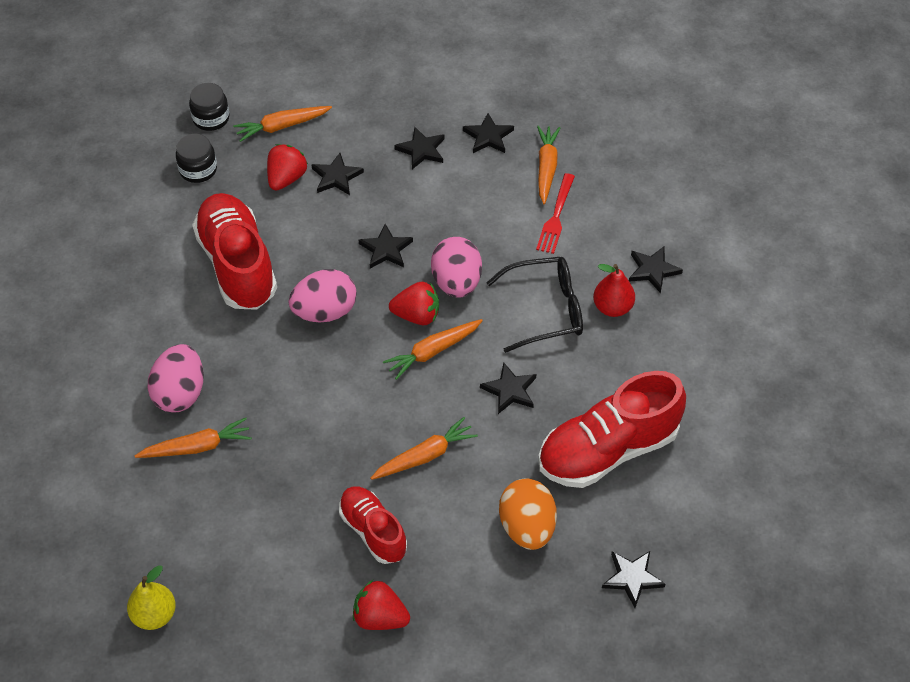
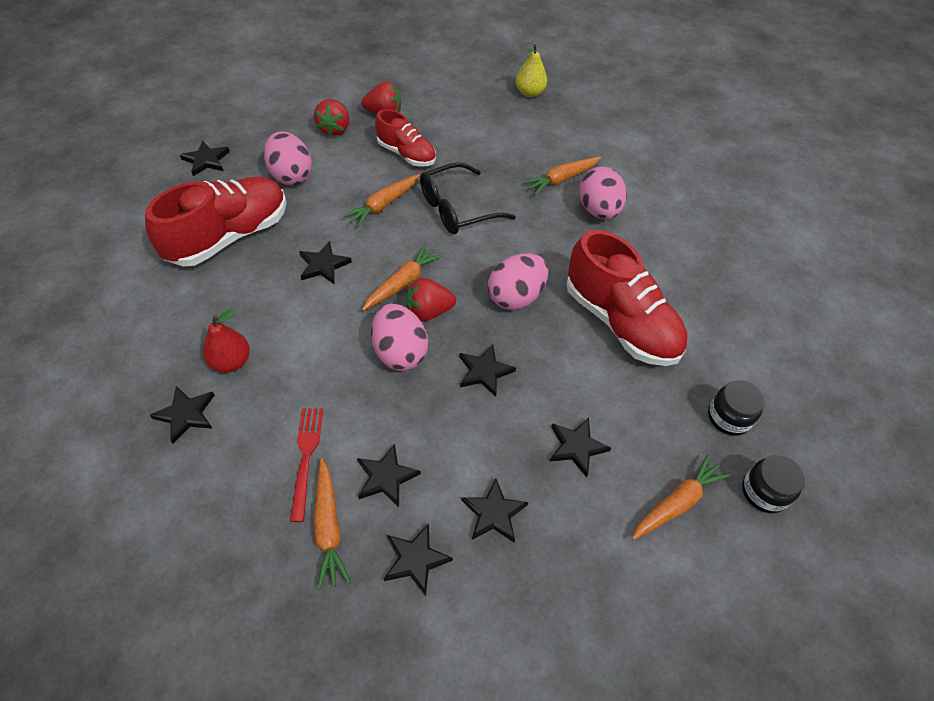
camera: 160 degrees right, 0 degrees up
red strawberry [267,144,308,191] -> red strawberry moved to [314,99,349,137]
black glasses [486,257,583,353] -> black glasses moved to [420,162,516,234]
orange egg [499,478,557,550] -> pink egg [264,131,312,185]
none -> black star [357,444,421,507]

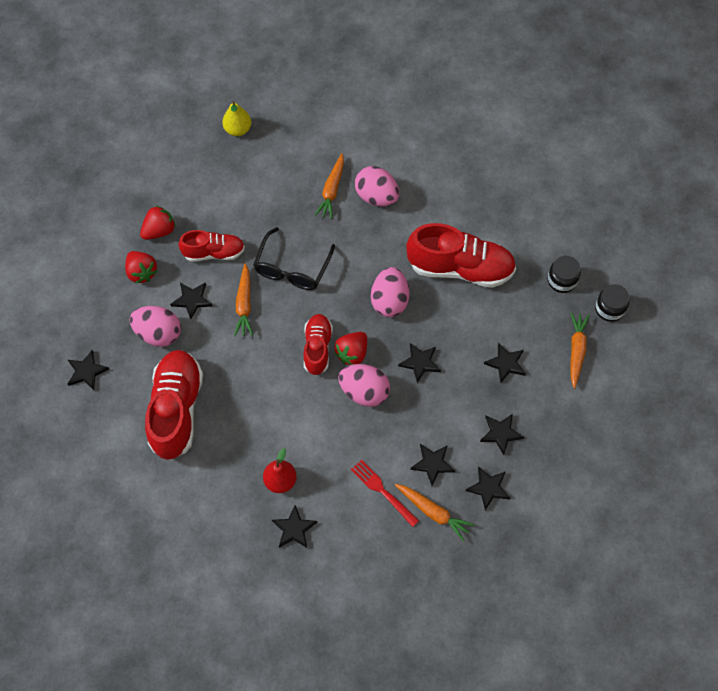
camera: 40 degrees left, 10 degrees up
black star [299,241,352,284] -> black star moved to [170,282,213,319]
orange carrot [362,244,443,311] -> red shoe [304,314,333,375]

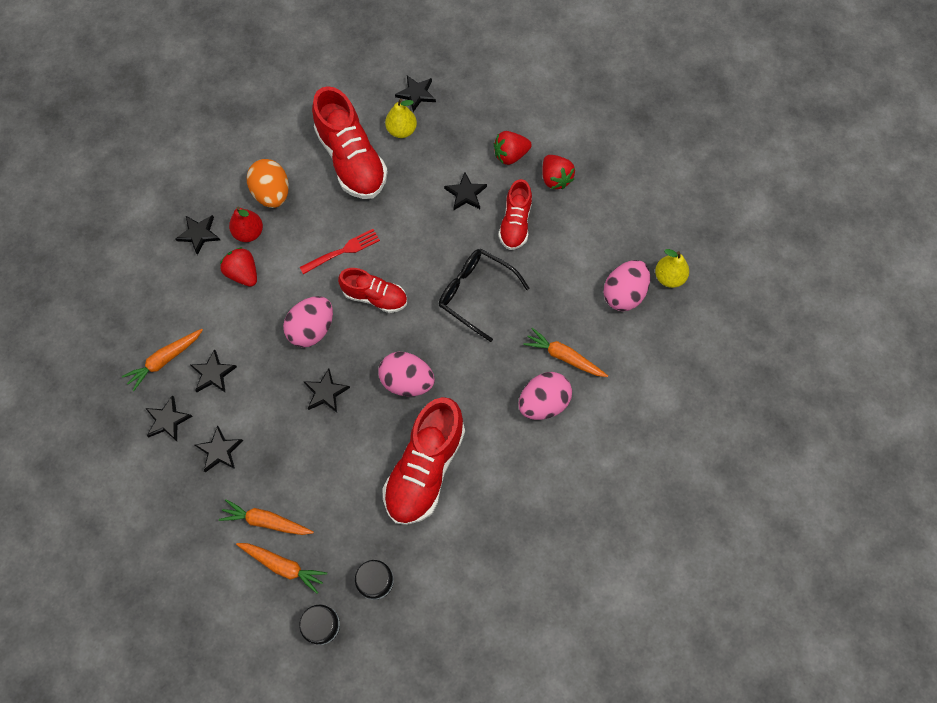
camera: 105 degrees right, 5 degrees up
pink egg [130,306,181,347] -> pink egg moved to [603,260,650,311]
red shoe [145,350,203,460] -> red shoe turned 45 degrees clockwise [312,86,388,199]
orange carrot [234,263,253,336] -> orange carrot moved to [219,499,314,535]
red strawberry [334,332,367,365] -> red strawberry moved to [220,247,257,287]
red fork [351,460,419,527] -> red fork moved to [300,229,380,274]
black star [484,342,526,383] -> none
none -> orange egg [247,159,289,208]
none -> yellow pear [385,99,417,138]

